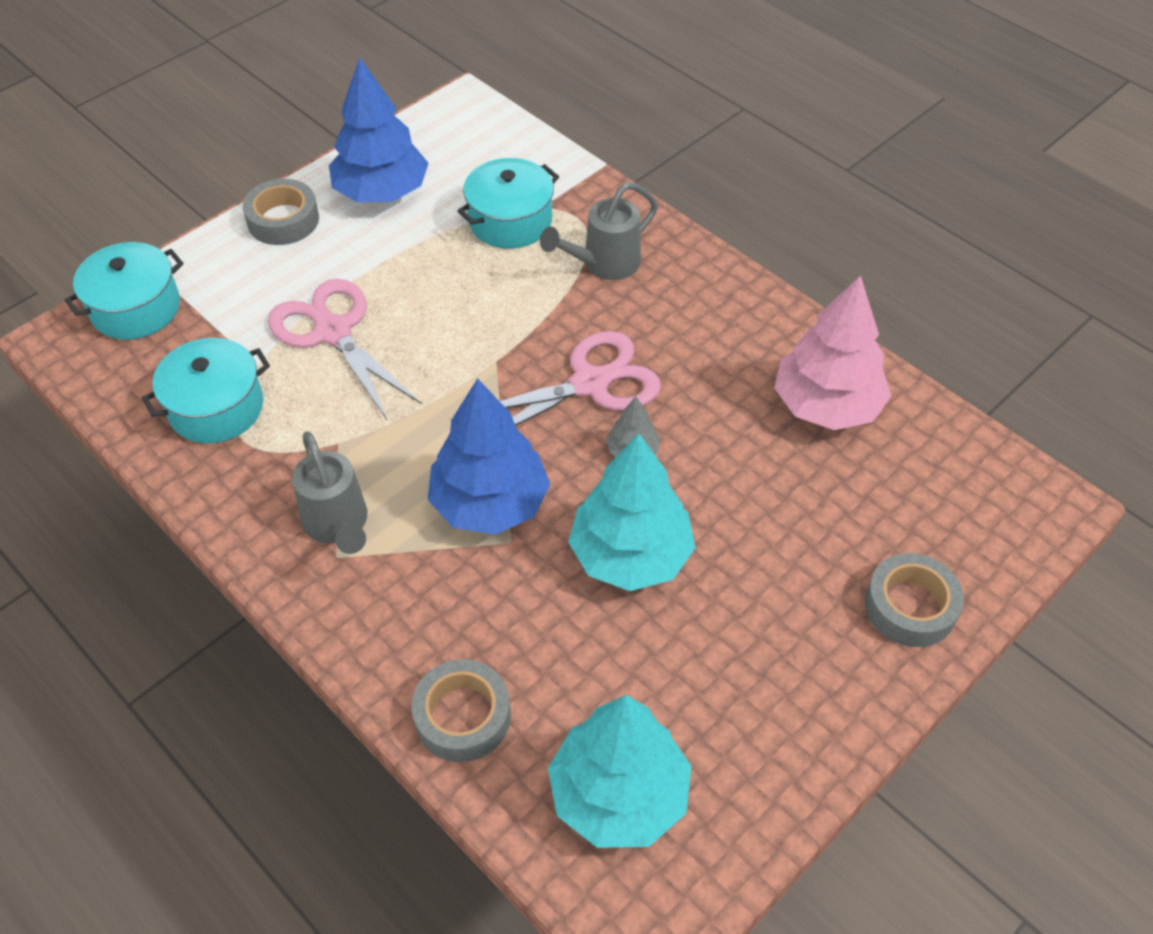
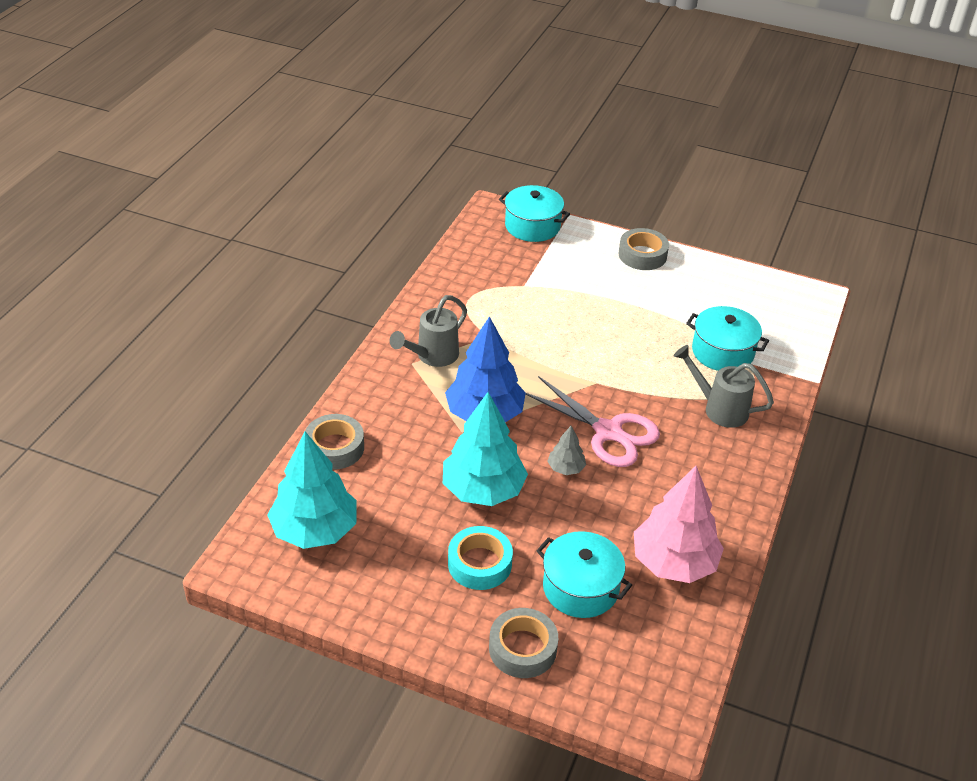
camera: 65 degrees right, 10 degrees down
turquoise pot [142,338,270,444] -> turquoise pot moved to [536,531,632,618]
pink scissors [268,279,422,420] -> none
blue tree [329,57,428,203] -> none
none -> turquoise tape [448,526,513,590]

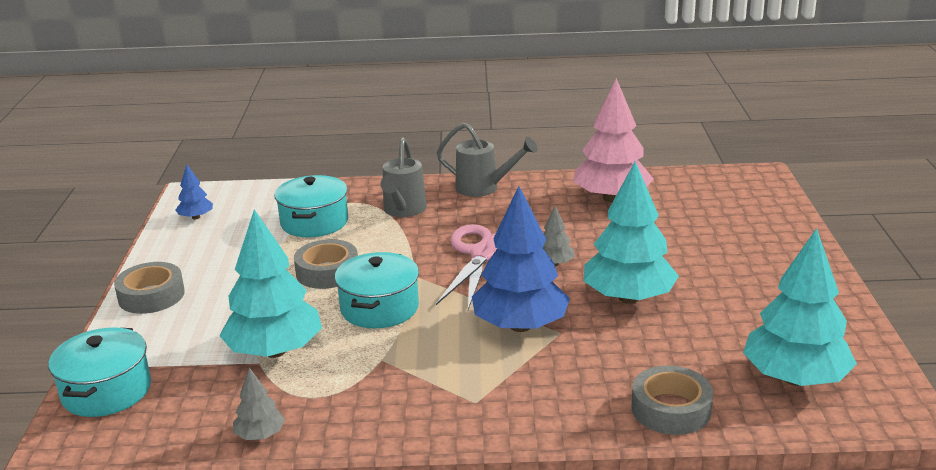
camera: 110 degrees left, 15 degrees down
grey watering can [390,295,467,367] -> grey watering can moved to [437,123,538,197]
turquoise tape [448,526,513,590] -> none
grey tape [489,608,558,678] -> grey tape moved to [294,239,358,289]
turquoise pot [536,531,632,618] -> turquoise pot moved to [335,252,419,328]
none -> blue tree [176,164,213,219]
none -> turquoise tree [219,209,322,358]
none -> grey tree [233,368,285,440]

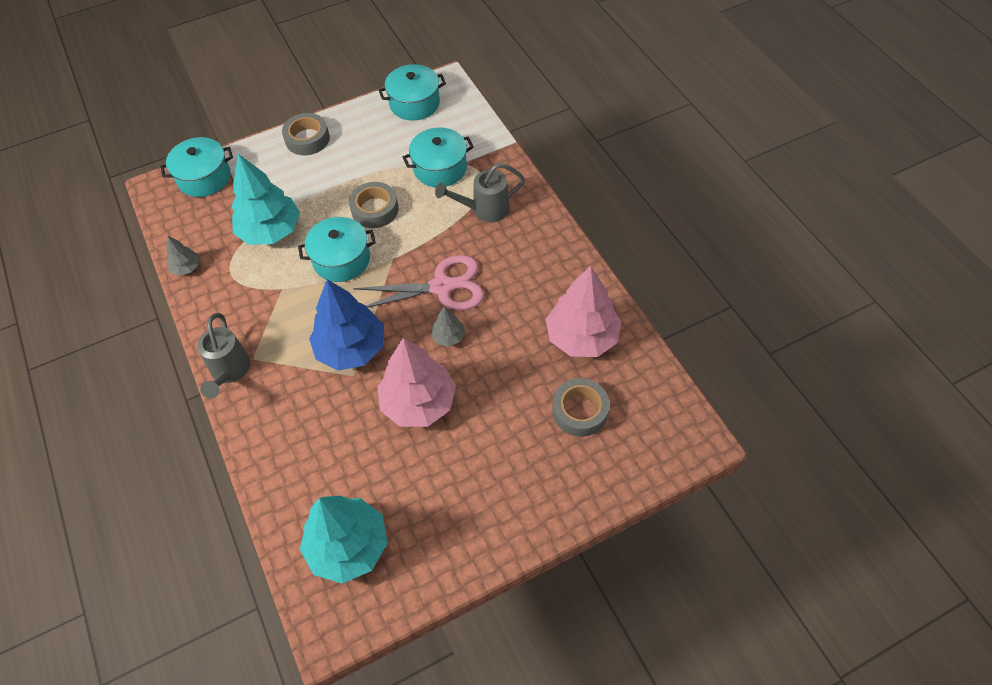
camera: 65 degrees right, 30 degrees up
blue tree [176,164,213,219] -> turquoise pot [379,64,446,121]
grey watering can [437,123,538,197] -> grey watering can moved to [197,313,251,398]
turquoise tree [584,161,679,304] -> pink tree [377,338,456,427]
grey tape [632,365,713,435] -> grey tape moved to [552,378,610,437]

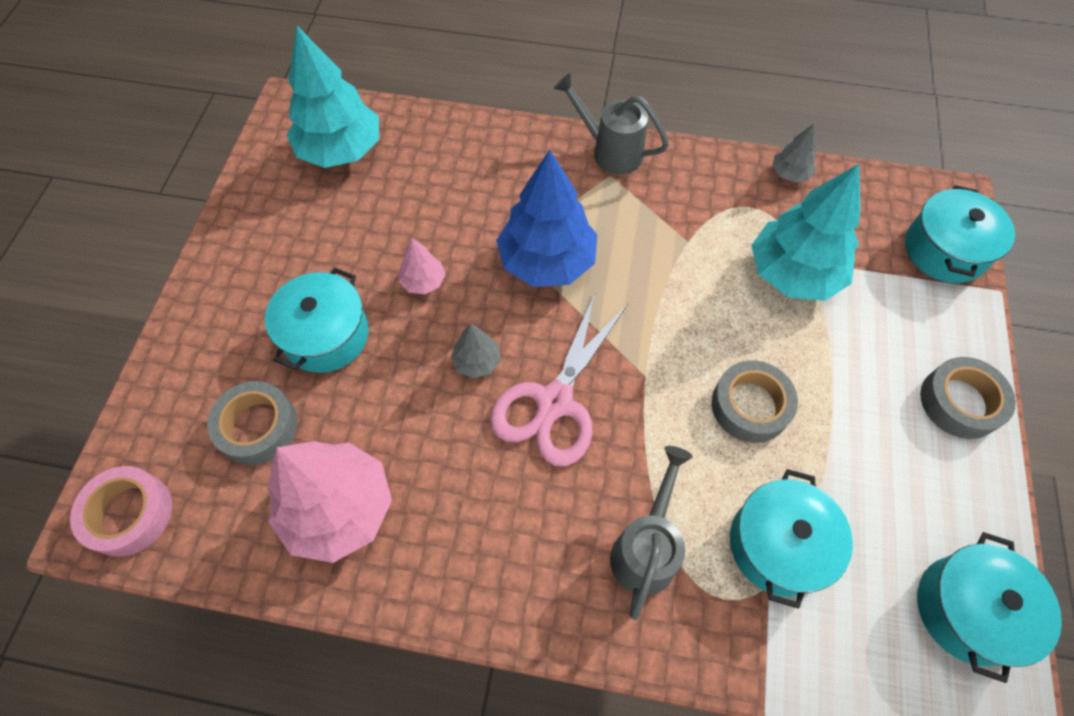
camera: 125 degrees right, 5 degrees up
turquoise pot [298,217,376,282] -> turquoise pot moved to [265,268,369,373]
pink tree [377,338,456,427] -> pink tree [399,238,445,294], size x0.46
none -> pink tape [70,466,172,557]

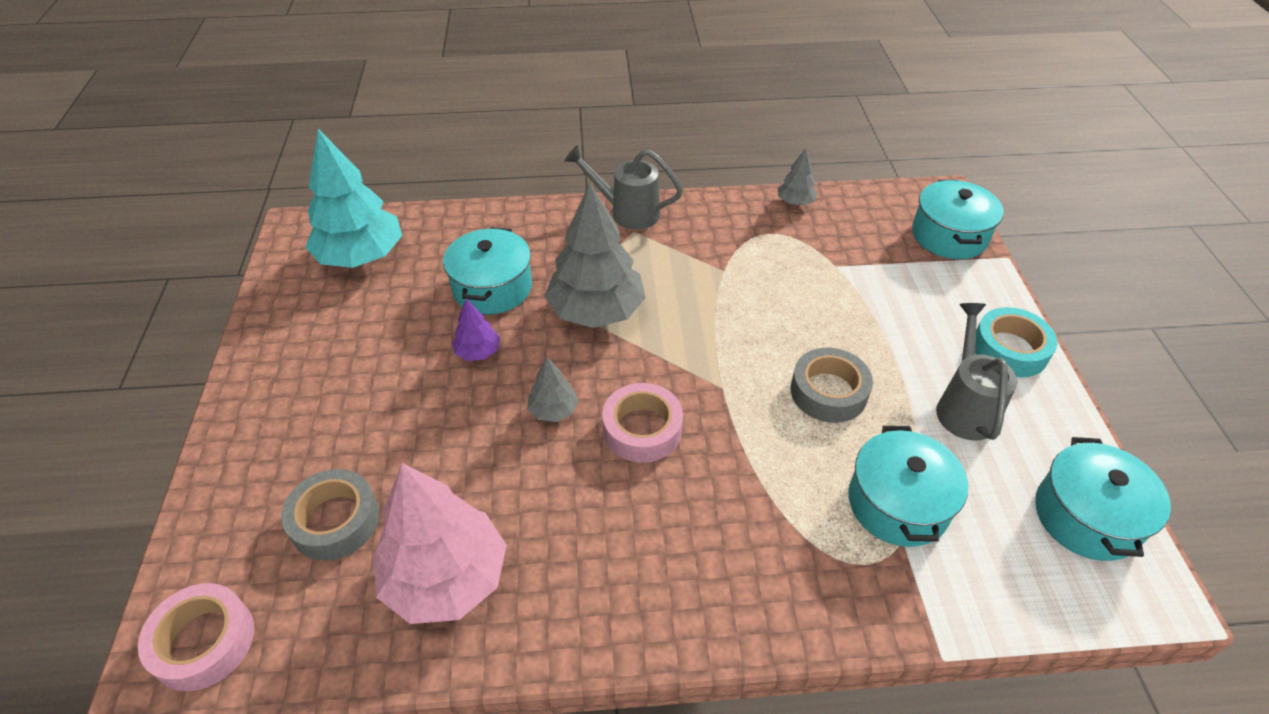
camera: 15 degrees left, 15 degrees down
turquoise pot [265,268,369,373] -> turquoise pot moved to [443,227,532,315]
pink tree [399,238,445,294] -> purple tree [452,298,500,361]
pink scissors [490,291,628,467] -> pink tape [602,383,683,463]
blue tree [496,150,597,287] -> grey tree [544,183,646,328]
grey watering can [610,446,693,620] -> grey watering can moved to [936,303,1017,441]
turquoise tree [751,164,860,301] -> none
grey tape [920,357,1016,439] -> turquoise tape [976,307,1058,378]

